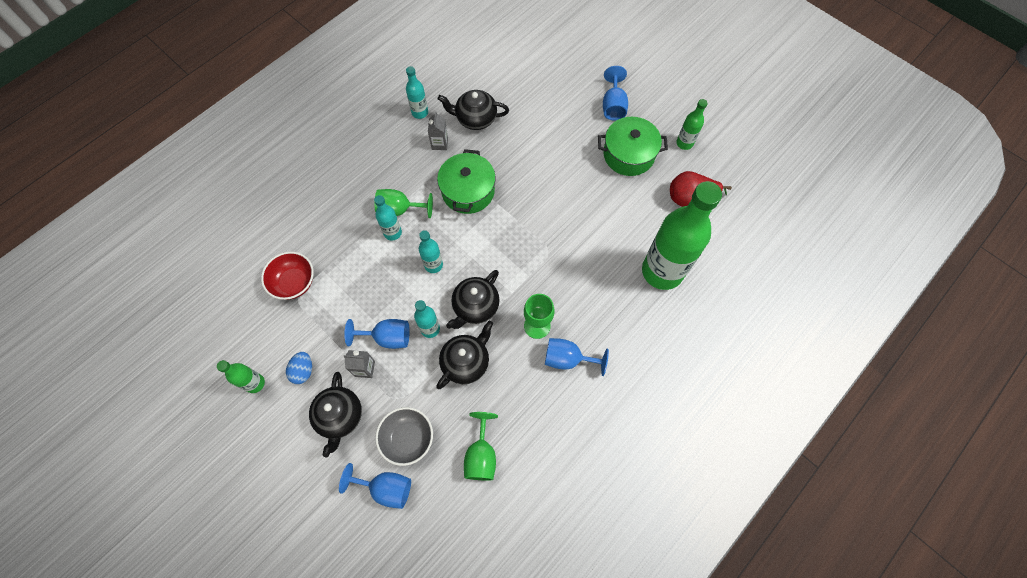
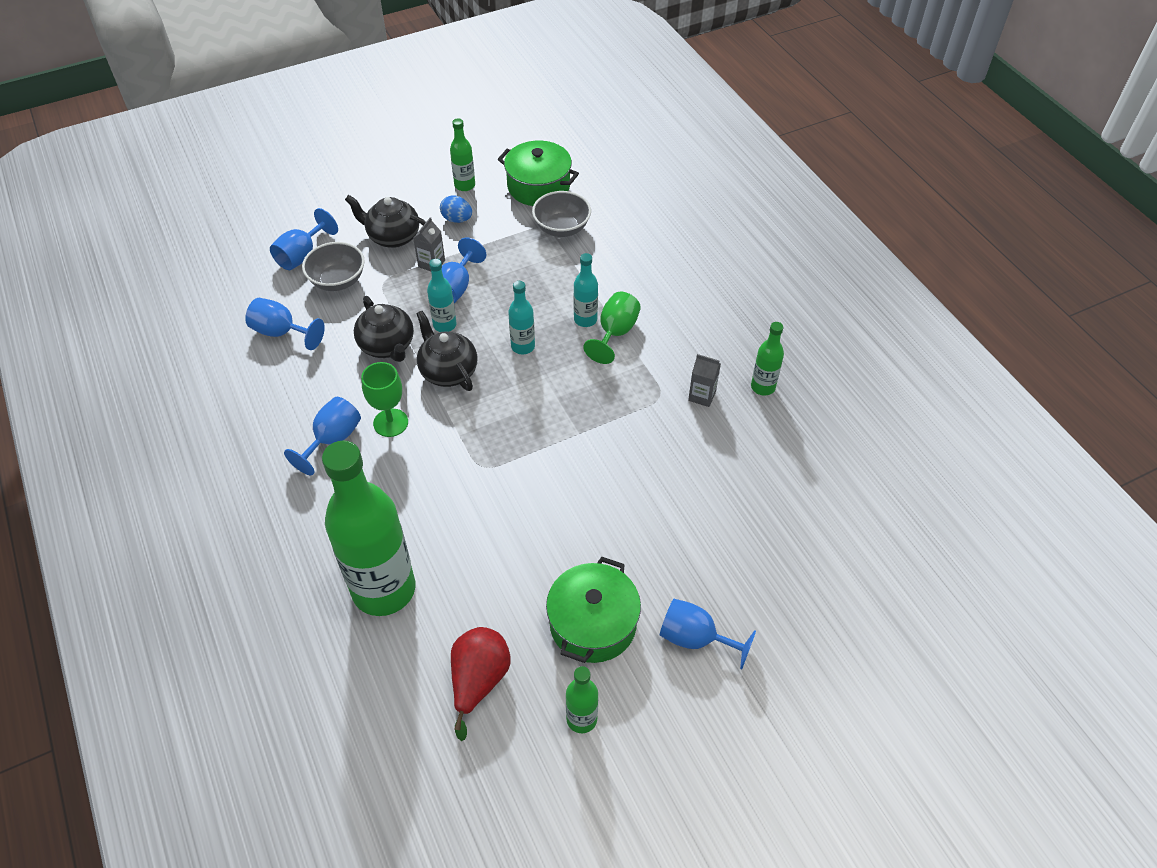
camera: 110 degrees right, 15 degrees down
red bowl [261,252,314,300] -> grey bowl [532,191,591,237]
turquoise bottle [406,66,428,119] -> green bottle [751,322,784,396]
green pot [437,149,496,214] -> green pot moved to [498,141,579,206]
black teapot [438,90,509,130] -> none
green goblet [464,412,498,481] -> blue goblet [245,298,325,350]

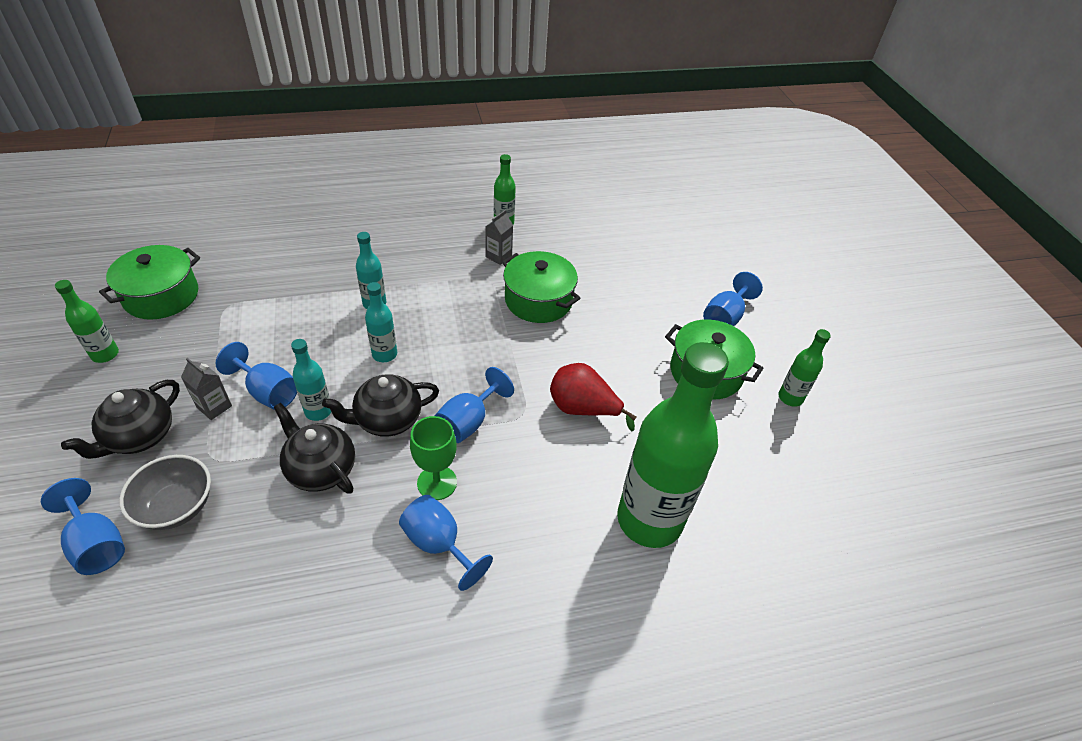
camera: 80 degrees left, 5 degrees down
blue goblet [245,298,325,350] -> blue goblet moved to [435,367,514,443]
black teapot [354,296,414,362] -> black teapot turned 120 degrees counterclockwise [274,403,355,494]
blue egg [440,195,472,223] -> none
red pear [451,627,511,741] -> red pear moved to [550,363,636,431]
grey bowl [532,191,591,237] -> none
green goblet [583,292,641,364] -> none
none -> green pot [502,251,580,323]

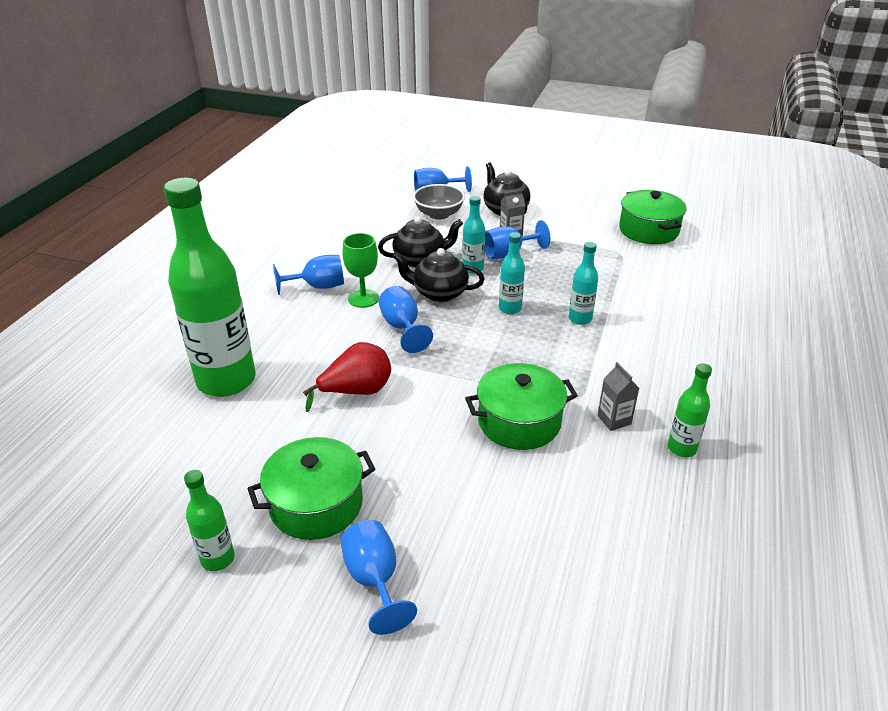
camera: 125 degrees right, 10 degrees down
green bottle [55,280,119,363] -> none
black teapot [322,374,439,437] -> black teapot turned 90 degrees counterclockwise [393,248,484,302]

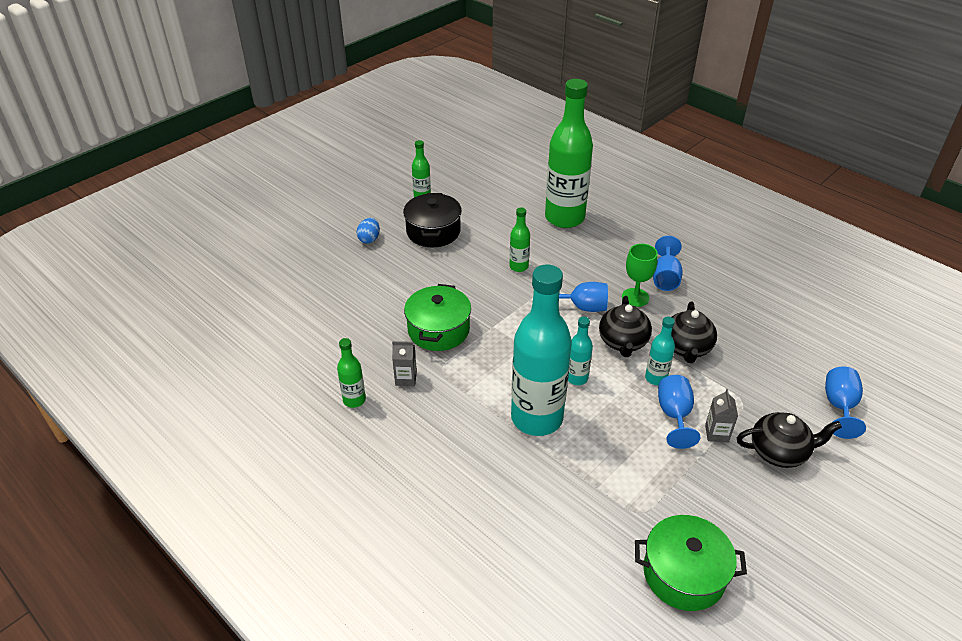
camera: 115 degrees right, 5 degrees up
green pot [247,437,375,540] -> black pot [403,193,462,247]
red pear [303,342,391,412] -> green bottle [509,207,530,272]
blue goblet [340,520,417,635] -> blue egg [356,218,380,244]
black teapot [393,248,484,302] -> black teapot turned 150 degrees clockwise [599,296,652,357]
grey bowl [413,184,465,220] -> none
turquoise bottle [569,242,598,325] -> turquoise bottle [511,264,572,436], size x2.25

